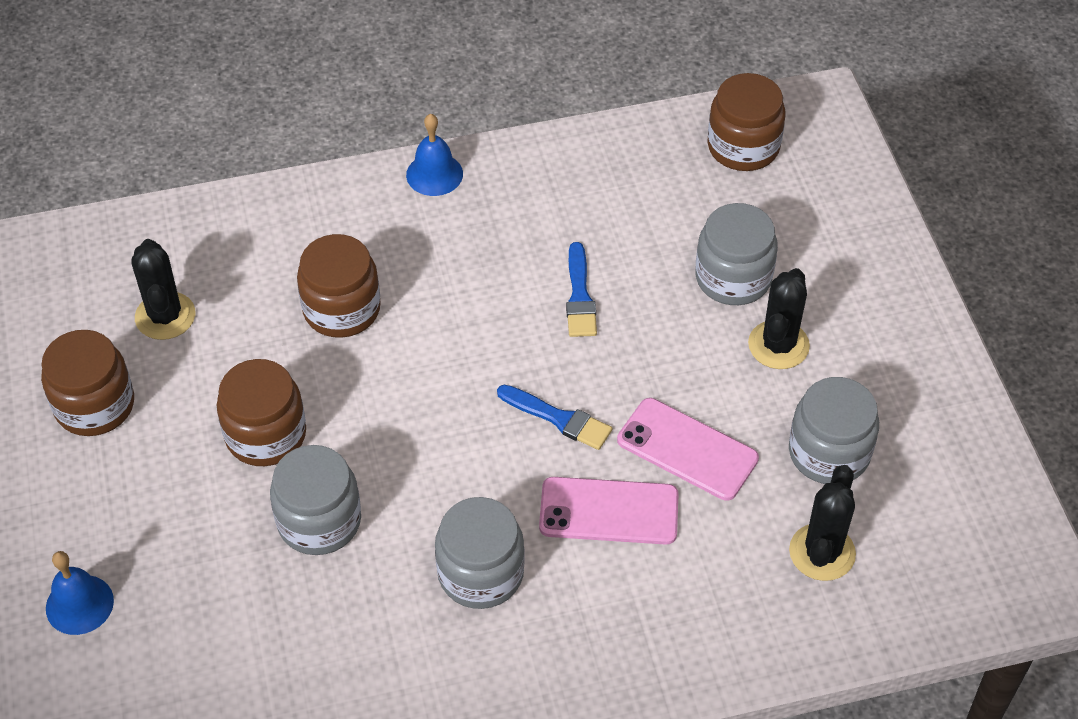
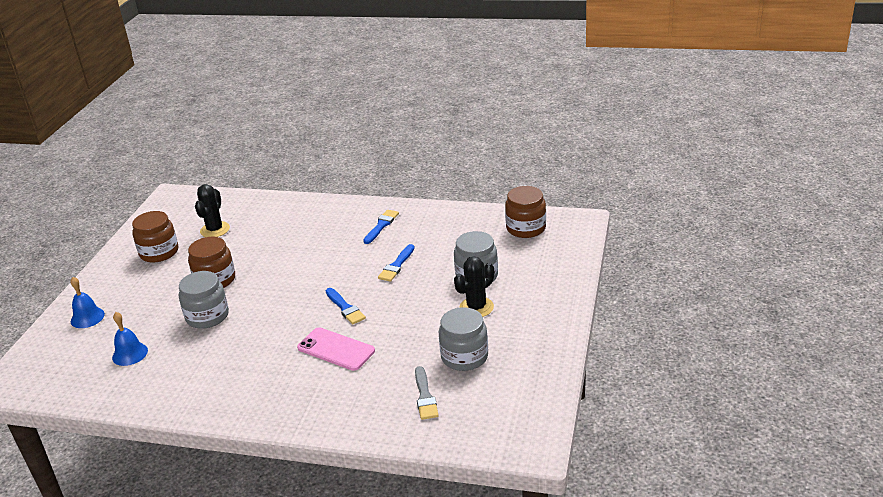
camera: 30 degrees right, 20 degrees down
brown jar [297,234,381,338] -> none
blue bell [406,114,463,196] -> blue bell moved to [112,312,148,366]
grey jar [435,497,525,609] -> none
pink phone [617,398,759,501] -> none
black cactus [789,465,856,581] -> grey brush [415,366,439,420]
none -> blue brush [363,210,399,244]

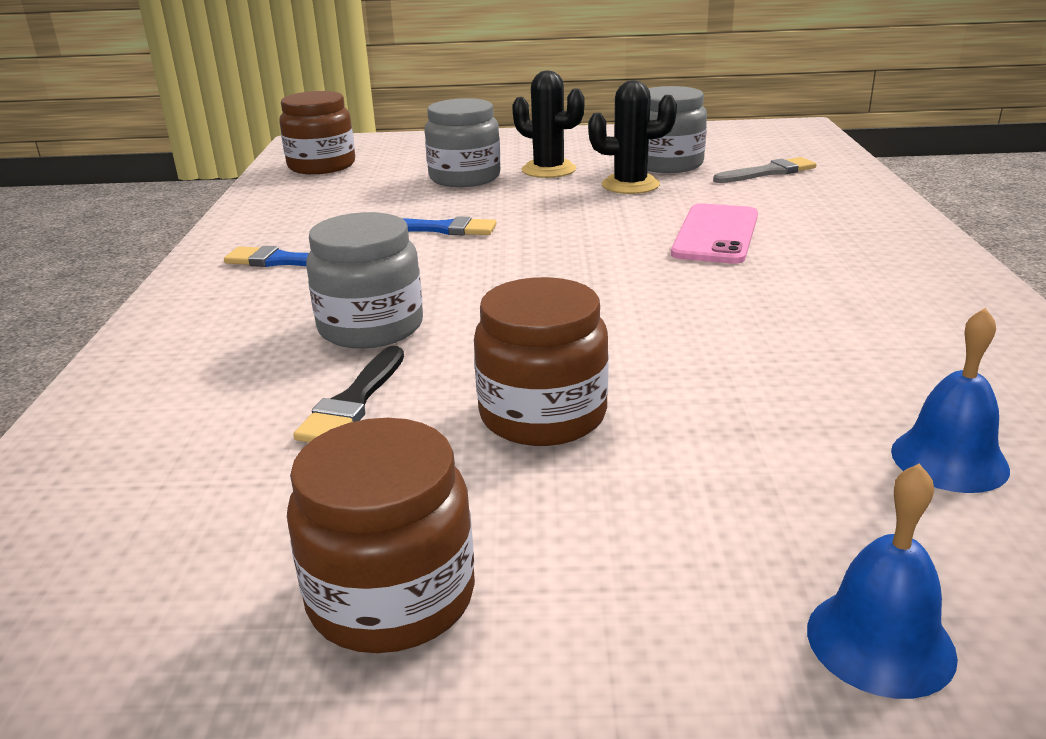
camera: 105 degrees left, 5 degrees down
grey jar [179,271,229,329] -> grey jar moved to [306,212,423,348]
black cactus [195,184,230,237] -> black cactus moved to [588,80,677,194]
blue brush [326,288,366,324] -> none
none -> black brush [293,346,404,442]

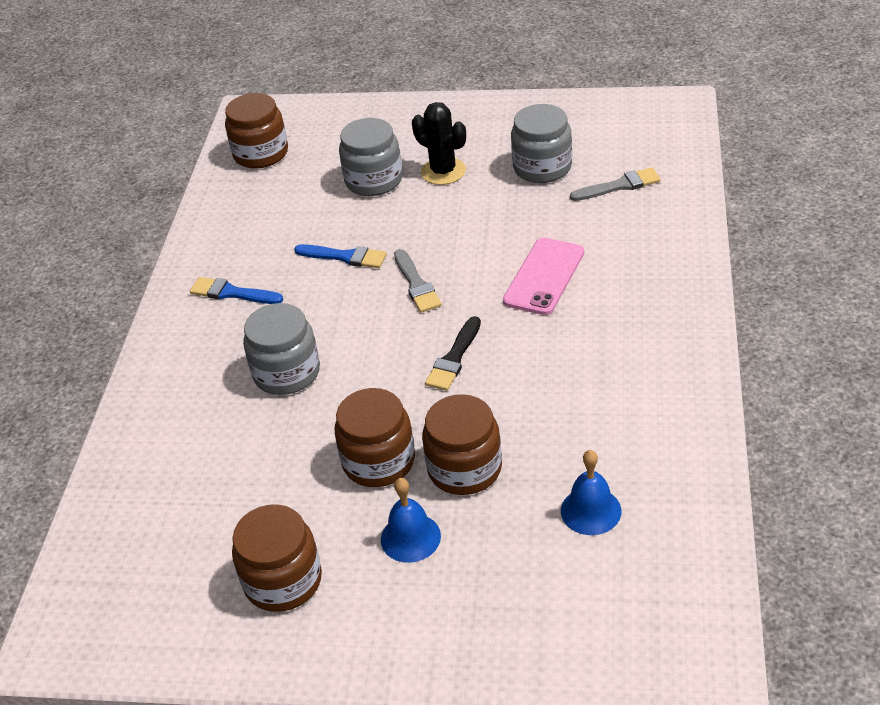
camera: 10 degrees right, 15 degrees up
black brush [293,346,404,442] -> black brush moved to [425,316,481,391]
black cactus [588,80,677,194] -> none
blue bell [807,463,958,699] -> blue bell moved to [381,478,441,563]
none -> grey brush [394,249,442,313]
none -> brown jar [422,394,502,495]

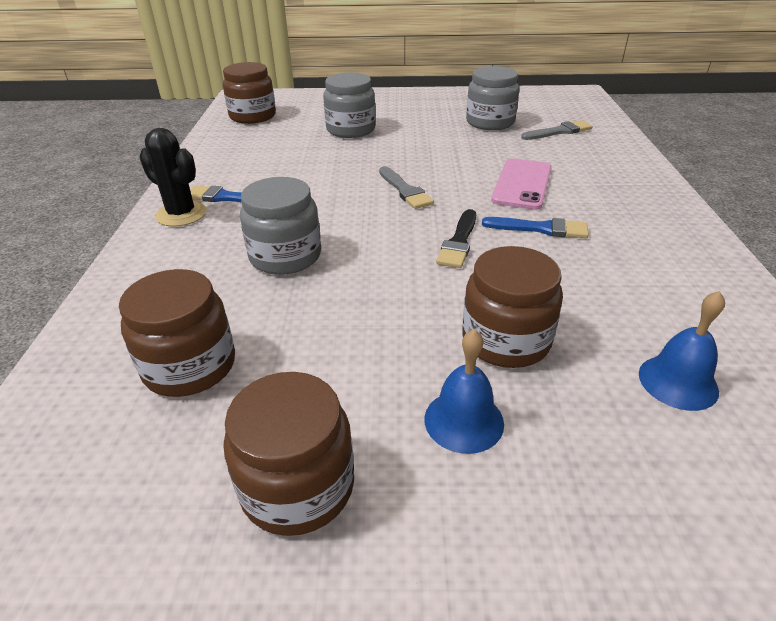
camera: 10 degrees left, 5 degrees down
blue brush [294,244,387,268] -> blue brush moved to [482,217,589,238]
brown jar [335,388,415,487] -> brown jar moved to [119,269,235,397]
black cactus [412,102,466,185] -> black cactus moved to [139,128,207,227]

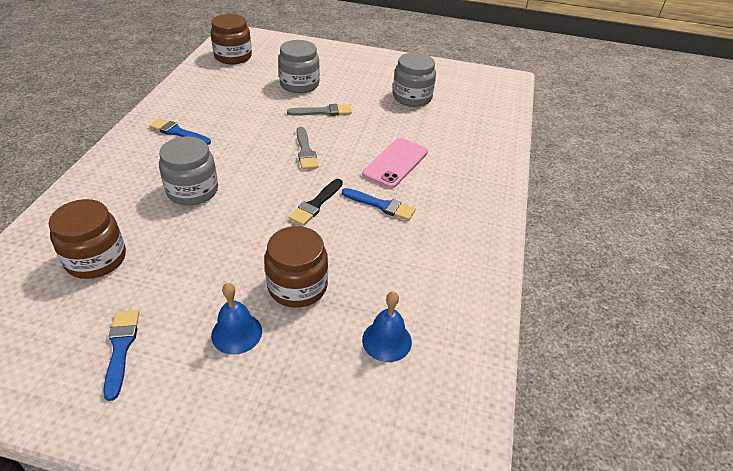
camera: 10 degrees right, 5 degrees up
black cactus [139,128,207,227] -> none
brown jar [223,372,354,536] -> blue brush [103,310,139,401]
grey brush [521,120,592,140] -> grey brush moved to [287,104,352,116]

